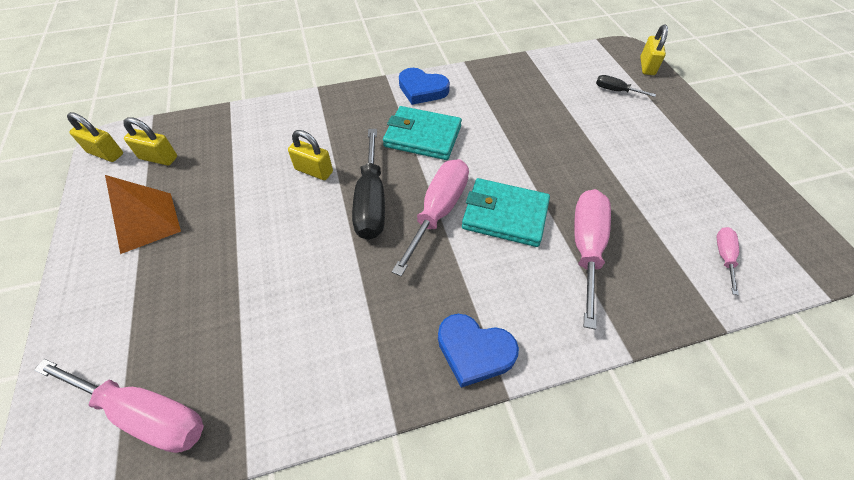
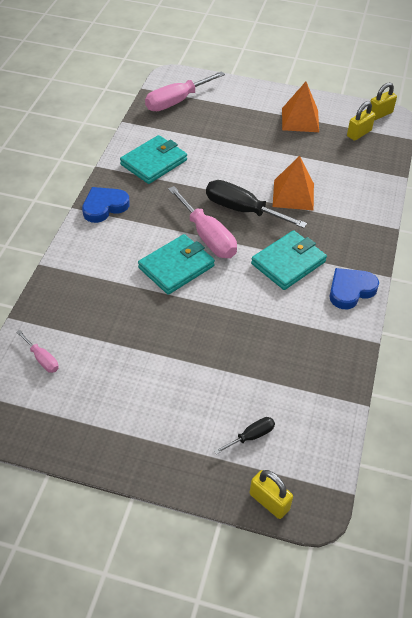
camera: 120 degrees right, 5 degrees down
yellow padlock [288,130,333,180] -> orange pyramid [273,156,314,211]
pink screwdriver [574,189,611,330] -> none
none -> turquoise wallet [120,135,187,184]

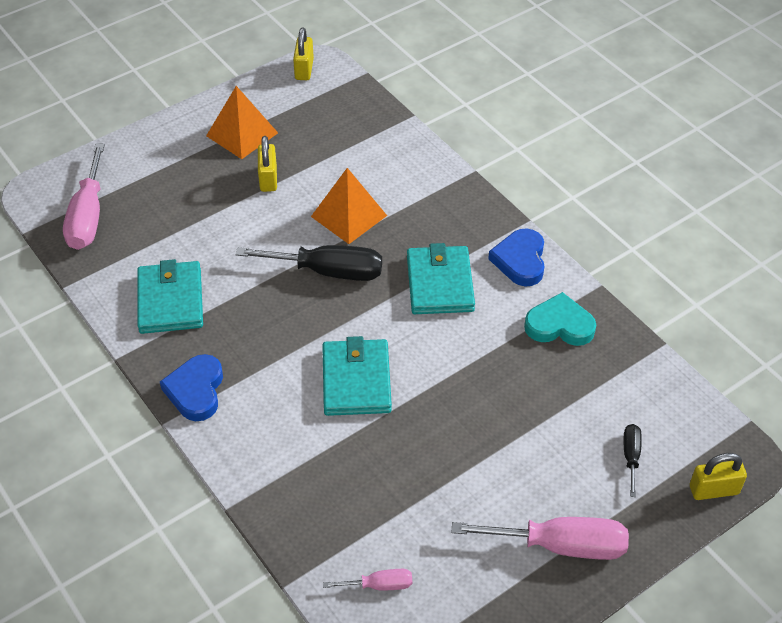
camera: 50 degrees left, 0 degrees up
pink screwdriver [168,186,237,258] -> pink screwdriver moved to [451,517,629,560]
black screwdriver [206,180,307,228] -> black screwdriver turned 150 degrees counterclockwise [235,245,382,281]
yellow padlock [347,101,375,141] -> yellow padlock moved to [258,136,277,192]
none -> turquoise heart [524,292,596,346]

